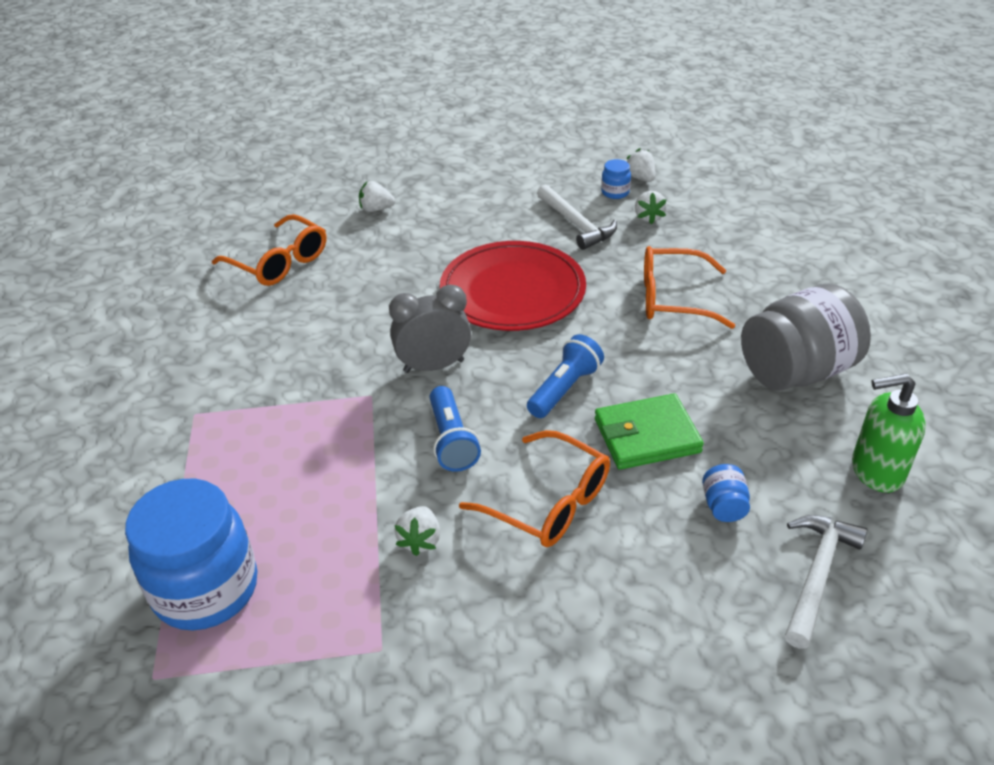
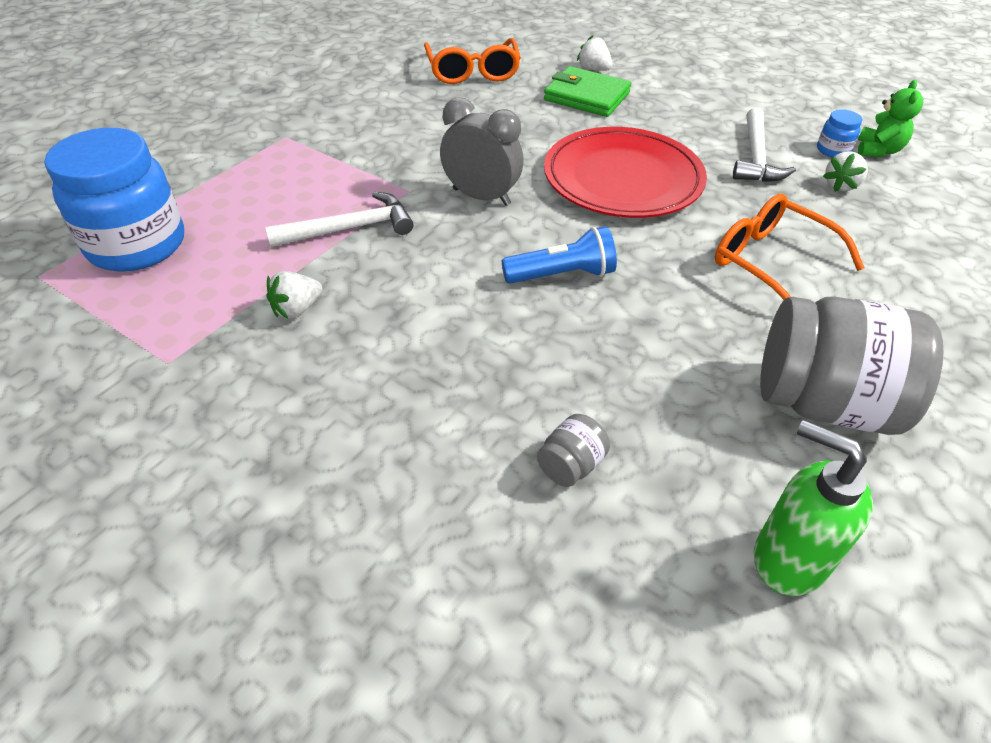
camera: 40 degrees right, 5 degrees up
blue flashlight [430,386,481,472] -> none
orange glasses [459,430,610,547] -> none
green wallet [595,393,704,470] -> green wallet moved to [544,66,631,117]
white strawberry [627,148,655,182] -> green teddy bear [858,80,923,157]
blue jar [702,464,750,522] -> grey jar [537,414,610,487]
white hammer [785,515,867,648] -> white hammer moved to [265,192,413,247]

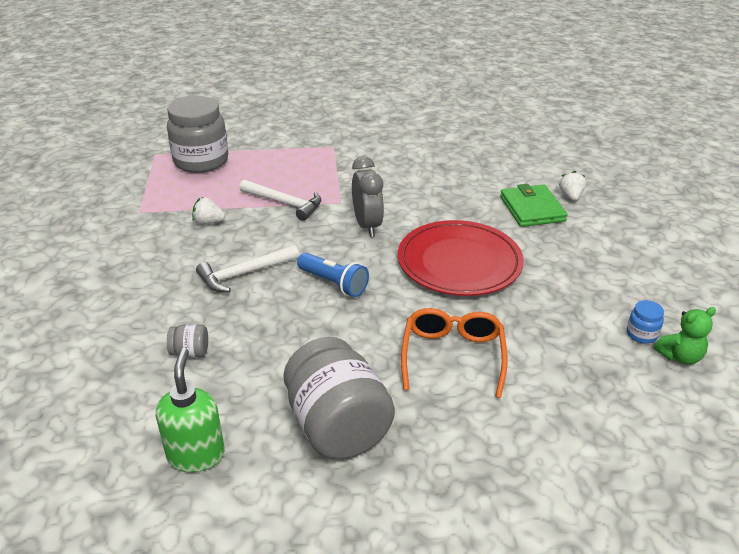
camera: 50 degrees right, 10 degrees down
blue jar [45,128,184,272] -> grey jar [167,96,228,173]
orange glasses [424,38,521,84] -> none
white hammer [733,108,796,182] -> white hammer moved to [196,245,299,292]
white strawberry [823,151,868,192] -> none

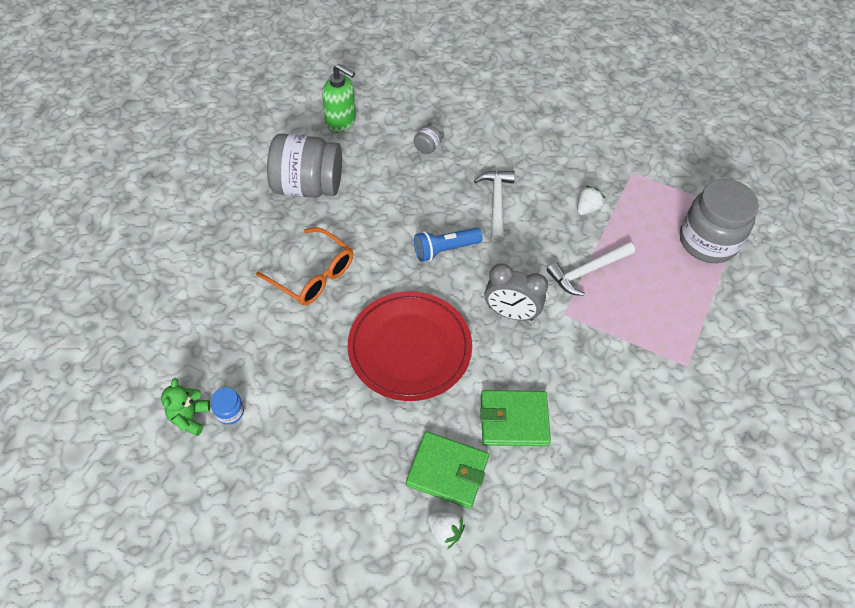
camera: 120 degrees right, 20 degrees up
none -> green wallet [480,390,551,446]

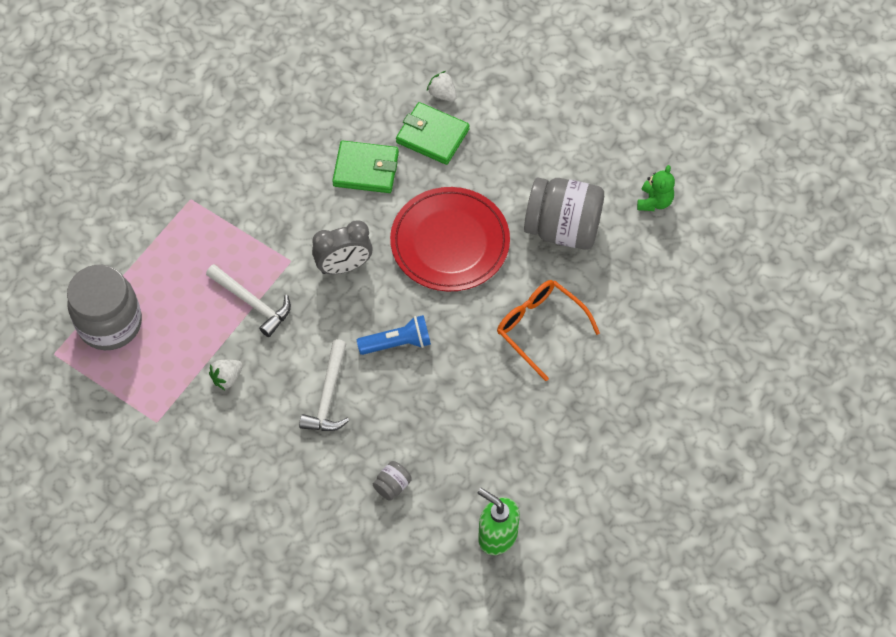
camera: 170 degrees left, 5 degrees up
blue jar [211,387,244,425] -> none
grey jar [267,133,342,198] -> grey jar moved to [524,178,604,250]
grey clock [485,263,548,321] -> grey clock turned 135 degrees clockwise [312,220,373,274]
white hammer [547,242,635,296] -> white hammer turned 60 degrees clockwise [206,264,291,337]

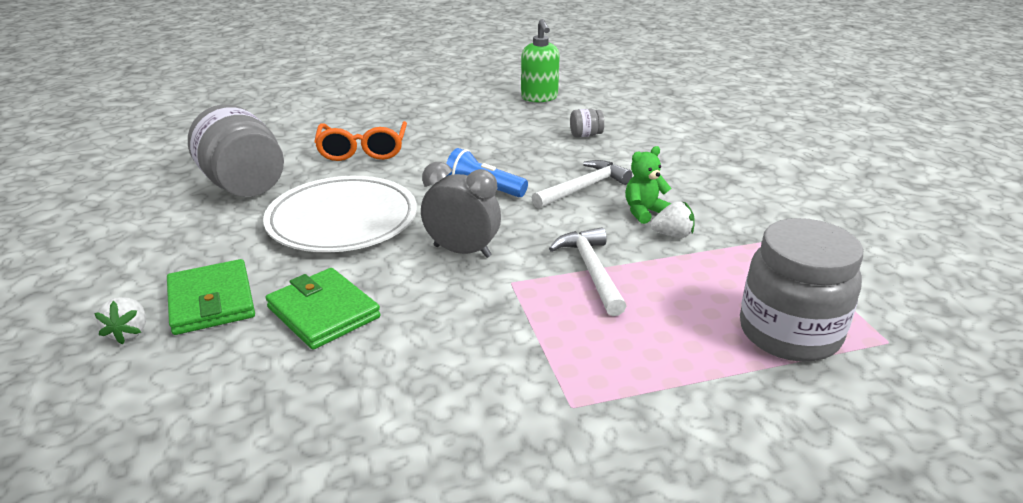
camera: 140 degrees left, 30 degrees down
red plate [390,187,510,291] -> white plate [263,176,417,252]
green teddy bear [637,165,675,211] -> green teddy bear moved to [625,146,671,224]

